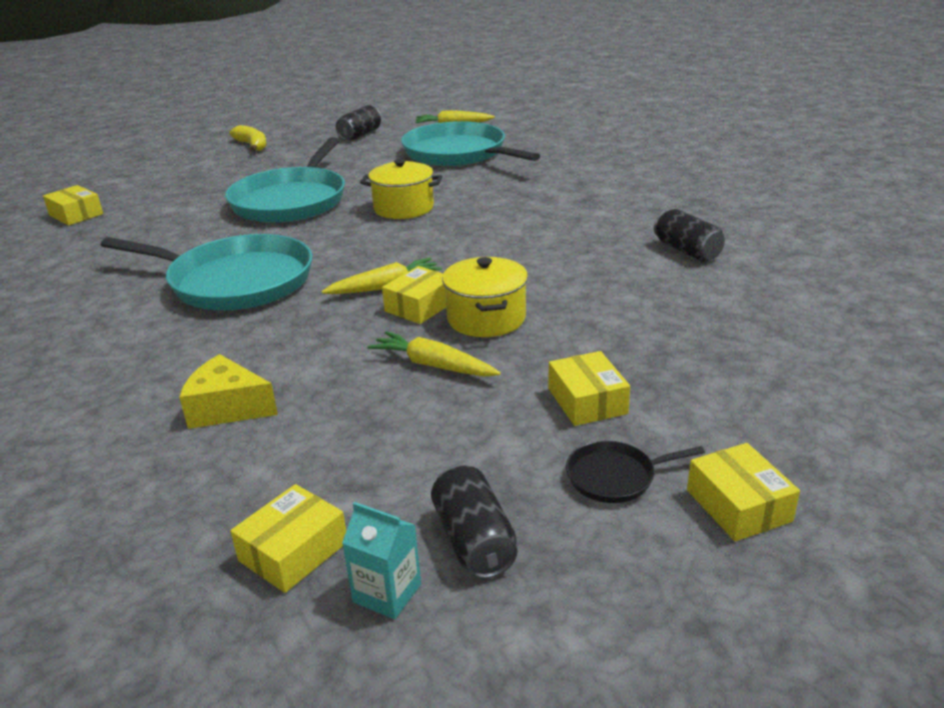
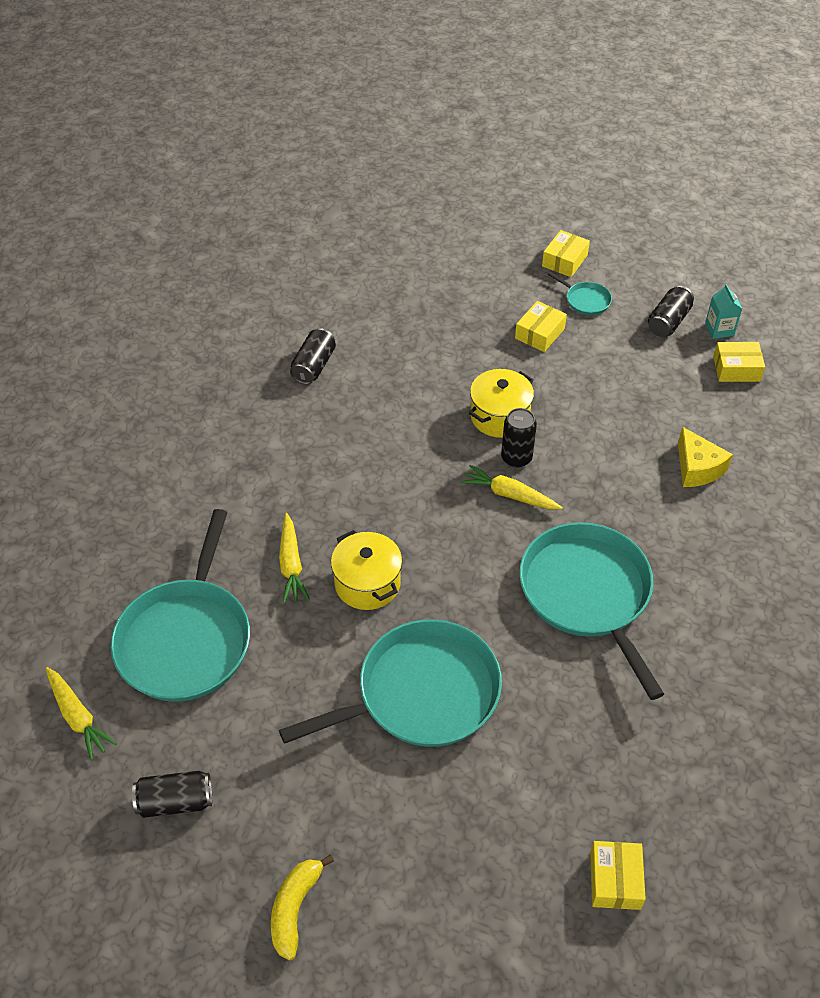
camera: 130 degrees left, 20 degrees up
yellow carrot [368,331,501,377] -> yellow carrot moved to [279,513,310,604]
yellow box [382,266,446,324] -> black can [501,408,537,468]
black pan [566,441,705,503] -> turquoise pan [547,272,612,315]

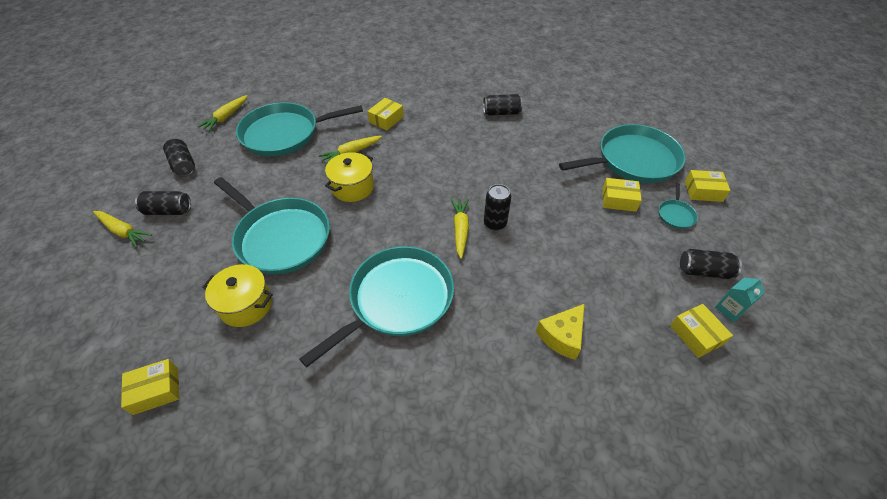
camera: 65 degrees right, 0 degrees up
yellow banana [271,855,334,960] -> yellow carrot [93,211,152,248]
yellow pot [469,369,534,438] -> yellow pot moved to [202,264,273,327]
none -> black can [135,191,191,215]
none -> yellow box [367,98,404,130]
none -> turquoise pan [559,124,685,183]

